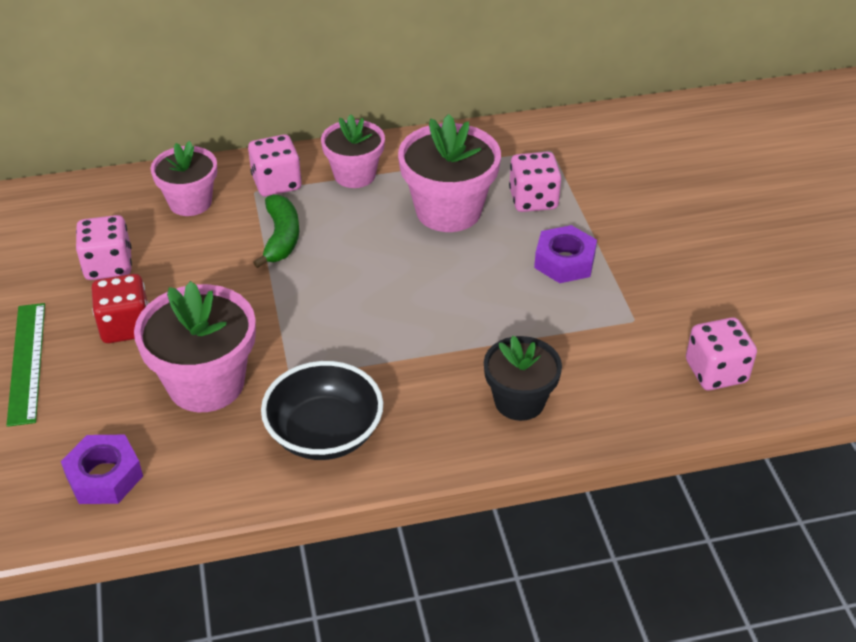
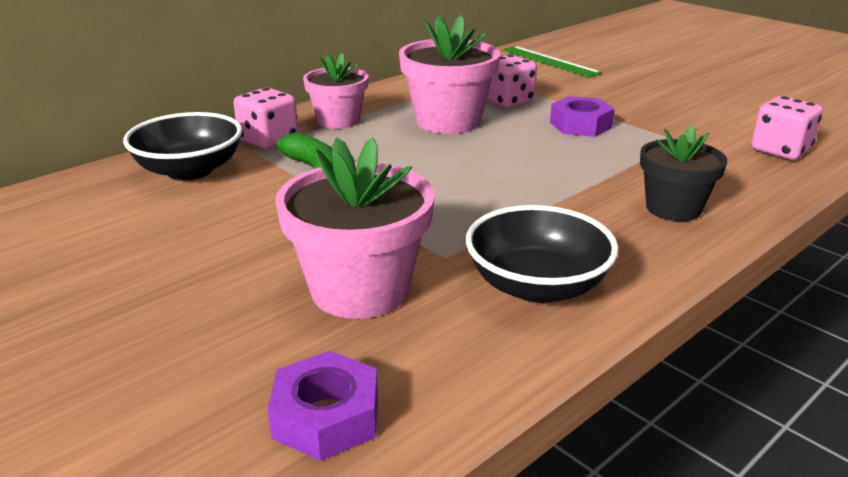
camera: 30 degrees left, 15 degrees down
green ruler [6,303,45,427] -> green ruler moved to [503,46,603,78]
pink dice [76,215,132,280] -> none
red dice [92,274,149,343] -> none
pink flower pot [151,141,217,216] -> black bowl [123,112,242,181]

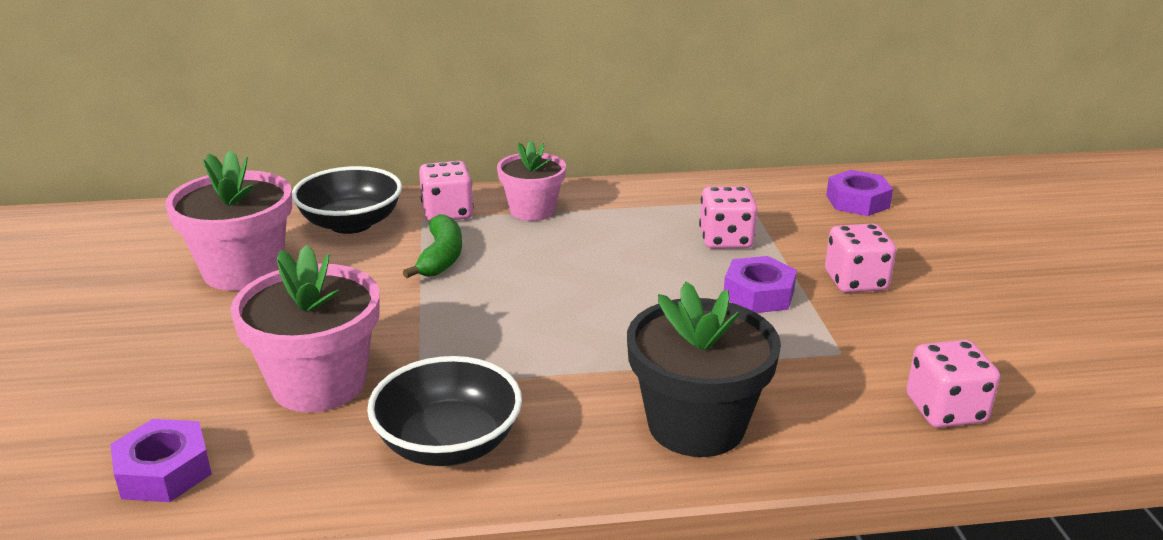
camera: 35 degrees right, 0 degrees up
pink flower pot [399,15,501,134] -> pink flower pot moved to [166,150,292,291]
green ruler [503,46,603,78] -> purple nut [826,170,893,216]
black flower pot [640,125,727,221] -> black flower pot [627,282,781,457], size x1.53
none -> pink dice [825,223,896,293]

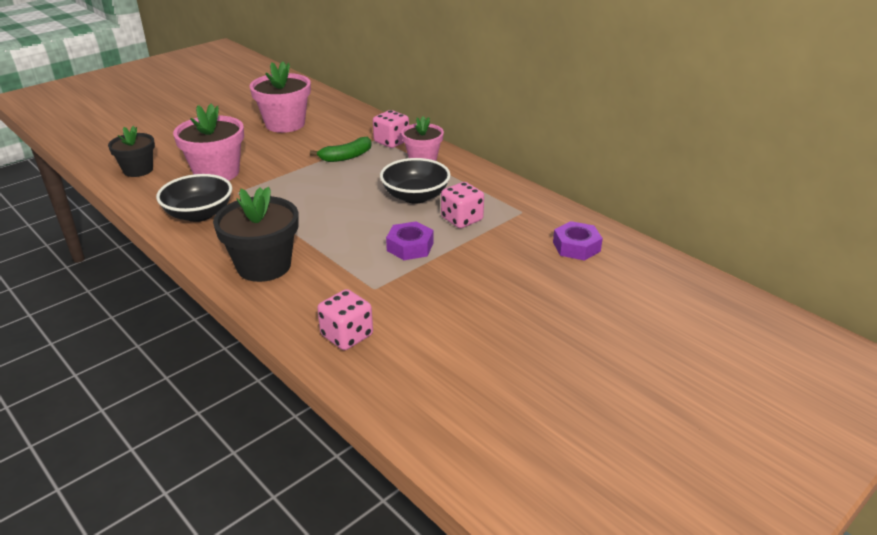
camera: 55 degrees right, 5 degrees up
purple nut [110,419,212,502] -> black flower pot [108,126,155,177]
black bowl [292,166,402,234] -> black bowl moved to [380,158,451,204]
pink dice [825,223,896,293] -> none

